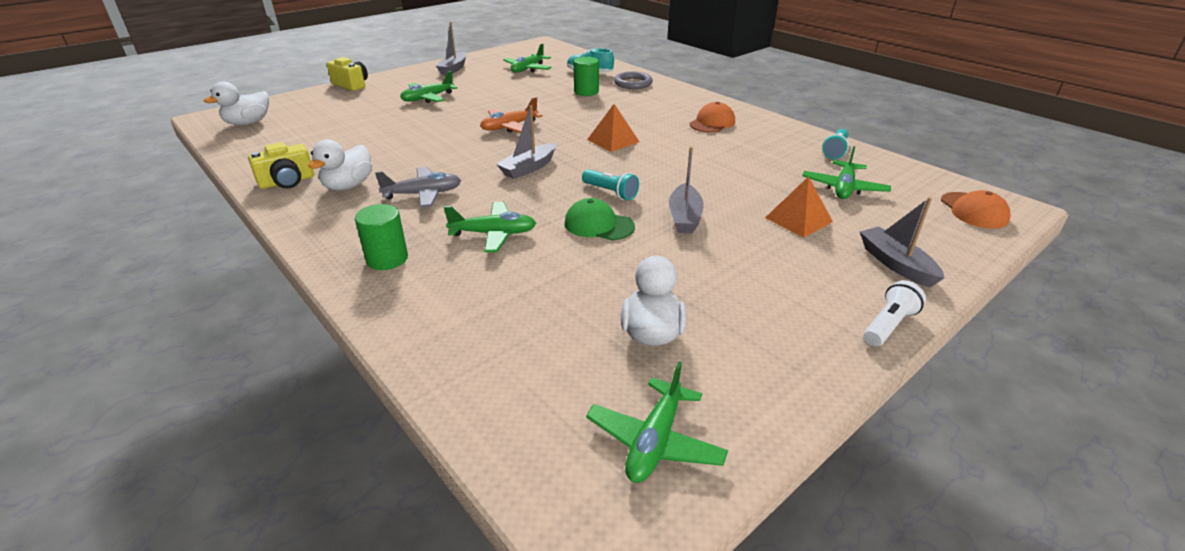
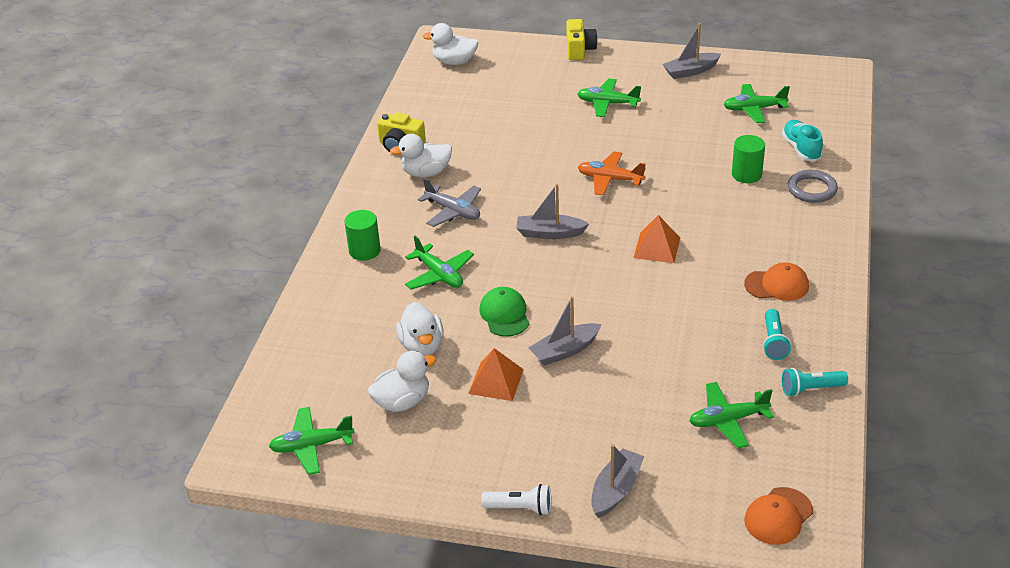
camera: 55 degrees right, 5 degrees up
turquoise flashlight [582,169,639,200] -> turquoise flashlight moved to [763,309,791,360]
orange pyramid [765,176,833,237] -> orange pyramid moved to [468,348,524,401]
none -> white duck [396,302,444,356]

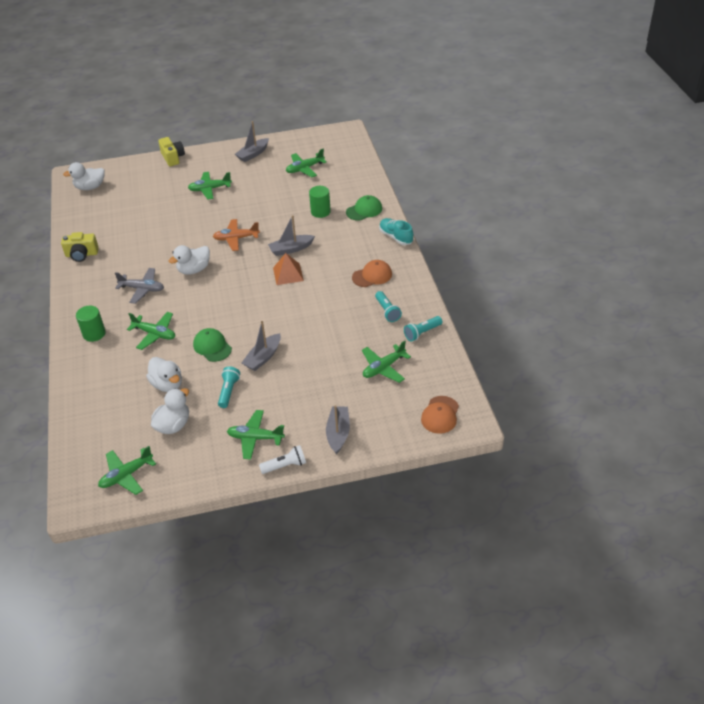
camera: 25 degrees left, 5 degrees up
white duck [390,134,452,177] -> white duck moved to [169,245,210,275]
orange pyramid [468,348,524,401] -> turquoise flashlight [218,366,240,408]
grey boat [516,184,589,239] -> grey boat moved to [268,215,315,256]
turquoise shoe [782,120,823,161] -> turquoise shoe moved to [379,218,414,245]
grey ring [788,170,838,203] -> green cap [346,195,382,221]
none -> green plane [227,410,285,460]

